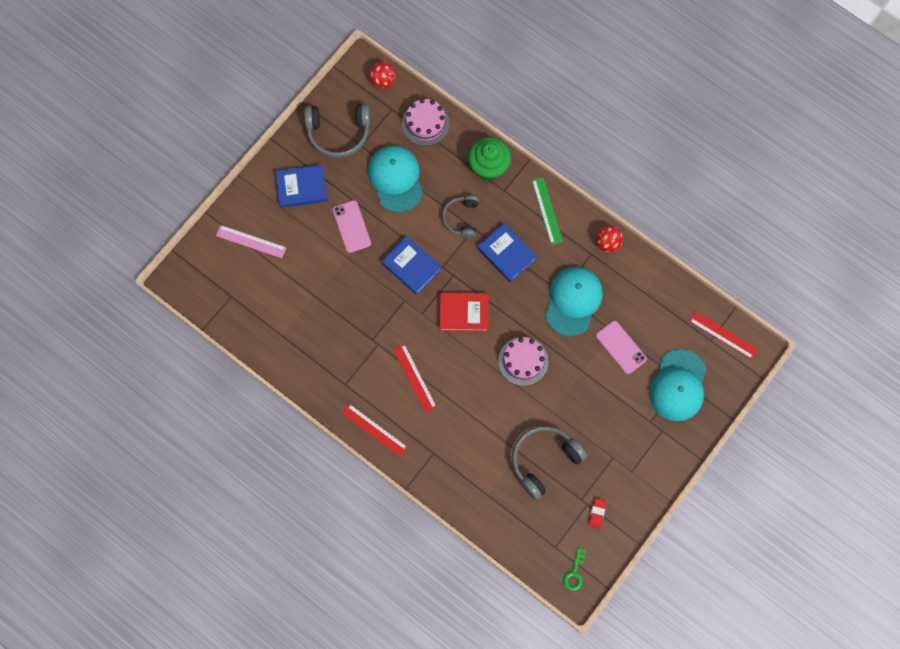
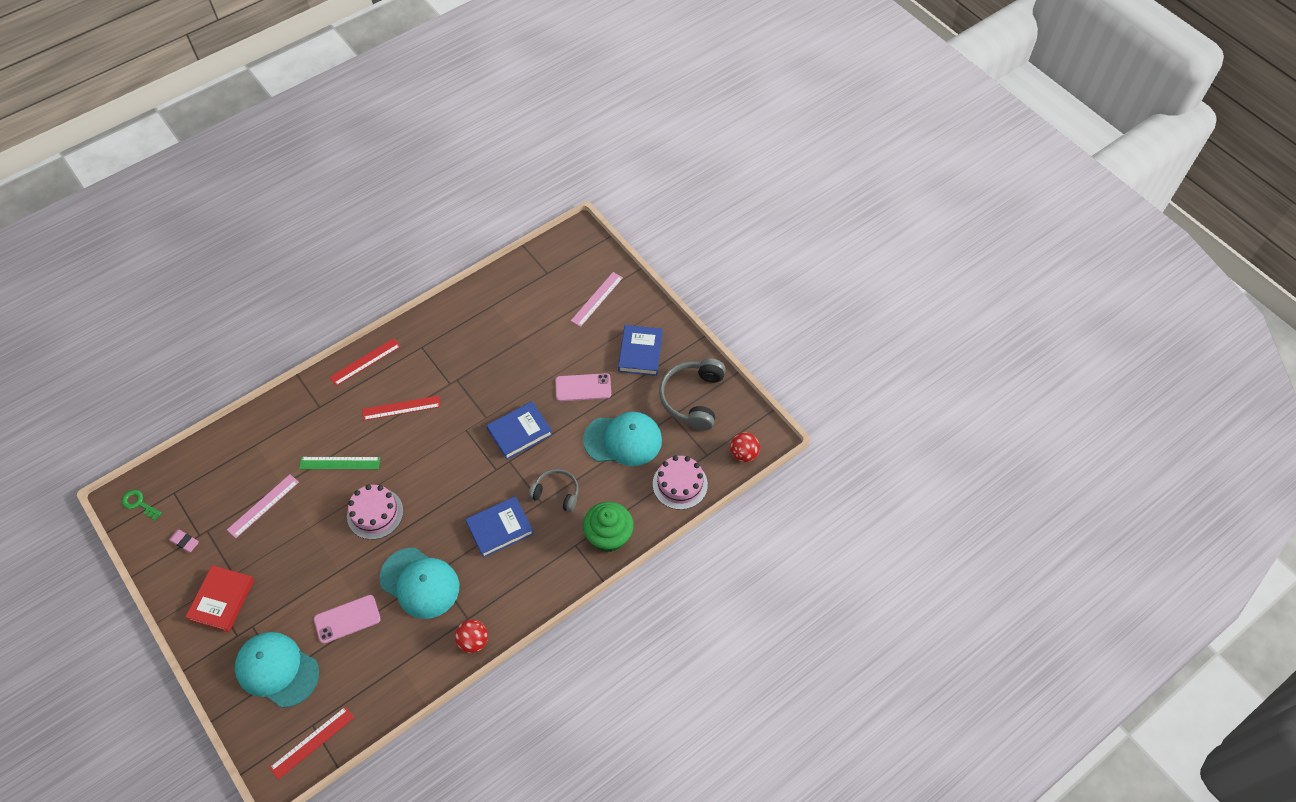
camera: 105 degrees right, 15 degrees down
red book [440,293,489,332] -> red book moved to [185,565,254,632]
grey headphones [512,426,587,500] -> pink ruler [227,474,299,538]
green ruler [532,177,563,244] -> green ruler moved to [299,457,380,469]
red eraser [588,498,606,529] -> pink eraser [169,530,199,552]

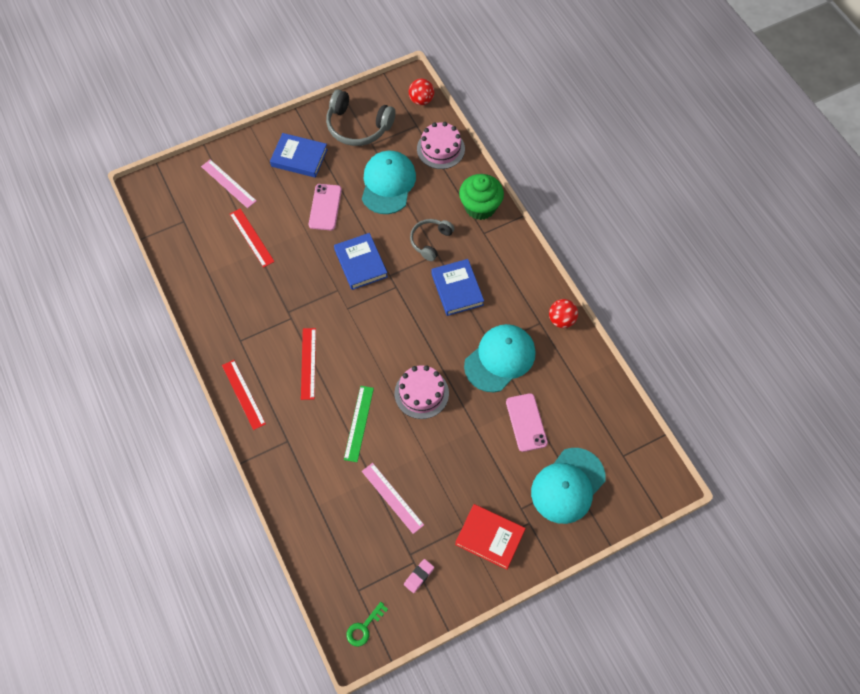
camera: 80 degrees left, 5 degrees up
red ruler [269,706,354,779] -> red ruler moved to [230,208,275,268]

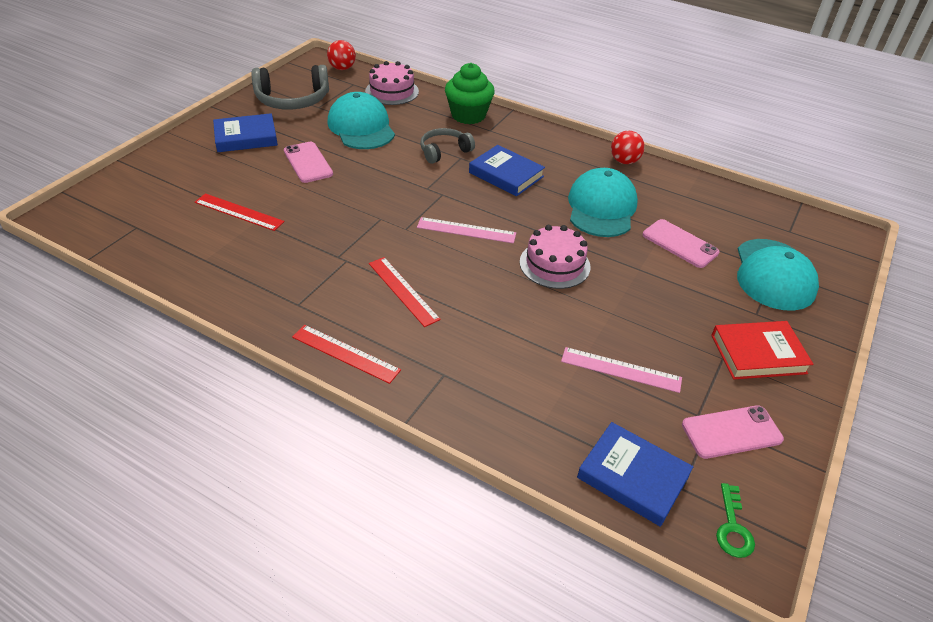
camera: 35 degrees left, 20 degrees down
pink ruler [201,159,257,208] -> pink ruler moved to [417,217,516,243]
blue book [334,233,388,290] -> blue book moved to [577,422,693,527]
green ruler [344,386,374,462] -> none
pink eraser [404,559,434,593] -> pink phone [682,405,784,459]
grey headphones [410,219,455,261] -> grey headphones turned 60 degrees clockwise [420,128,475,164]

